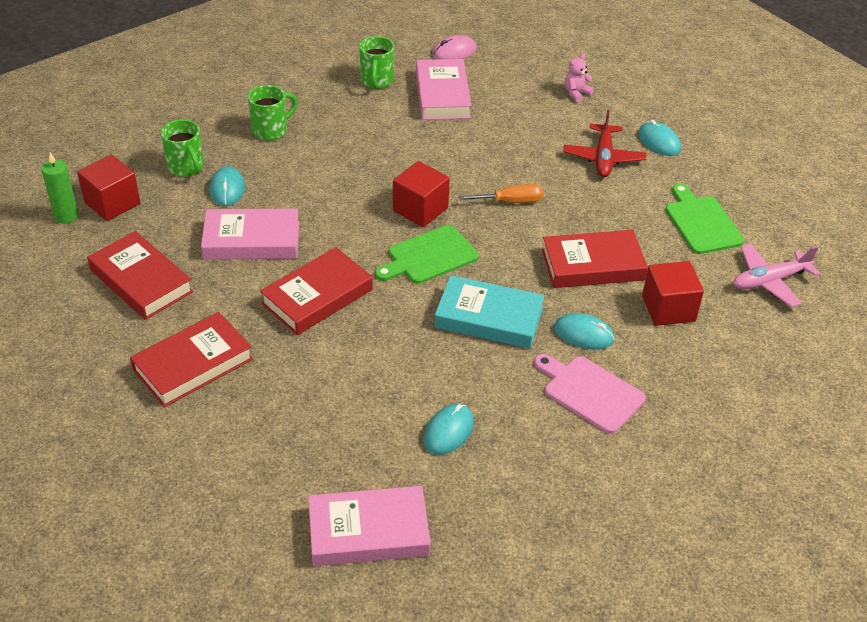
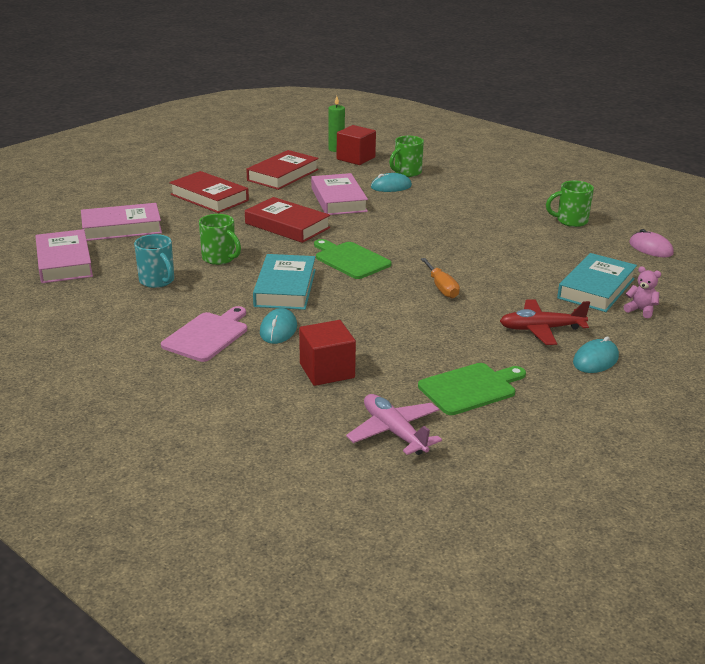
camera: 80 degrees right, 15 degrees down
green mug [248,85,298,140] -> green mug moved to [199,214,241,265]
red cube [393,161,450,227] -> none
pink book [416,59,472,120] -> pink book moved to [81,203,162,241]
turquoise mouse [423,404,474,455] -> turquoise mug [134,234,174,288]
red book [542,230,648,288] -> none
none -> turquoise book [557,253,637,312]

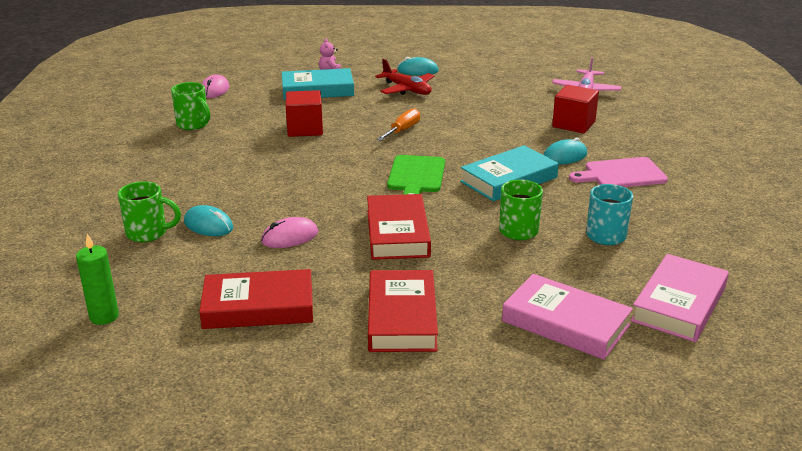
camera: 130 degrees left, 0 degrees up
pink book [311,173,368,215] -> pink mouse [261,217,318,248]
red cube [337,125,376,165] -> red cube moved to [286,90,323,137]
green cutting board [418,363,526,415] -> none

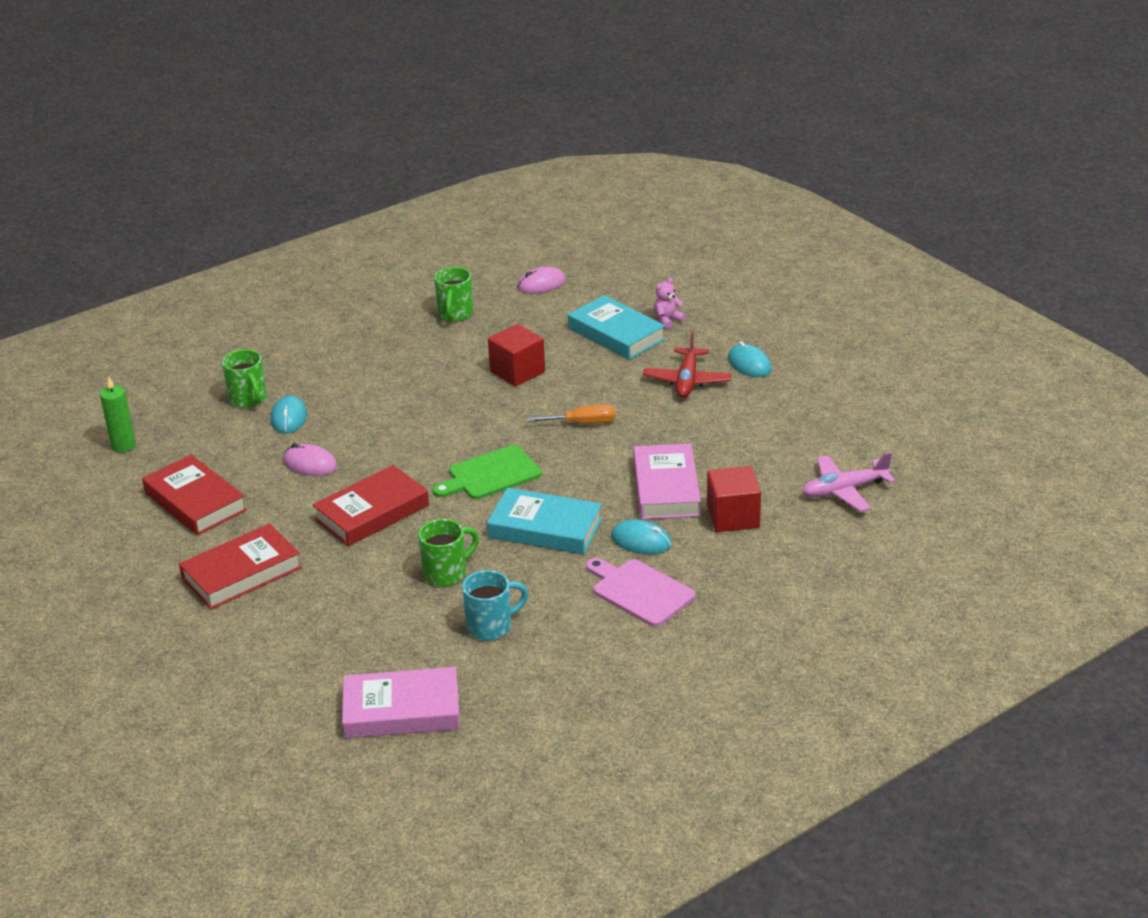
camera: 55 degrees right, 5 degrees up
pink book [502,274,633,360] -> pink book moved to [633,443,701,519]

